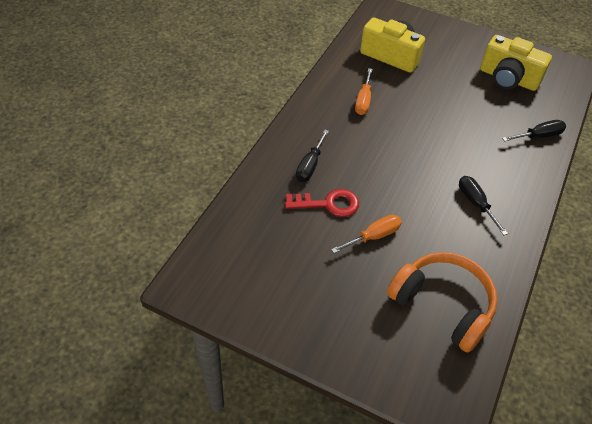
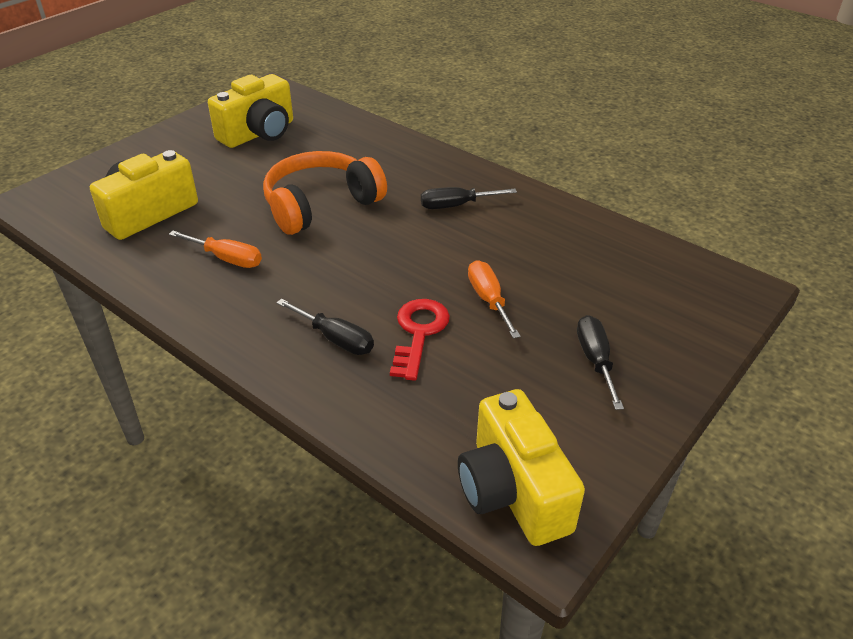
camera: 75 degrees left, 10 degrees down
orange headphones [387,252,498,353] -> orange headphones moved to [263,151,387,235]
black screwdriver [502,120,566,142] -> black screwdriver moved to [577,315,624,410]
none -> yellow camera [458,389,585,546]

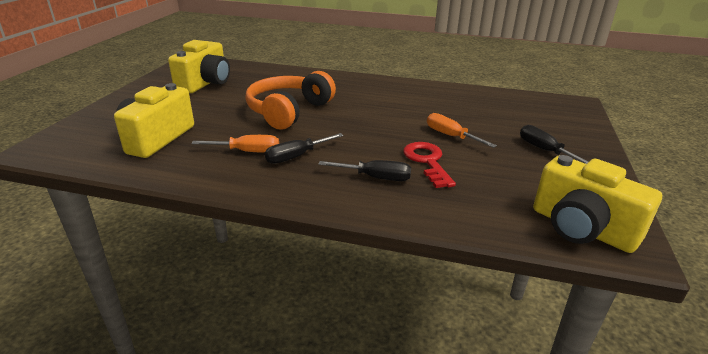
camera: 25 degrees left, 10 degrees down
black screwdriver [421,187,517,209] -> black screwdriver moved to [265,133,343,164]

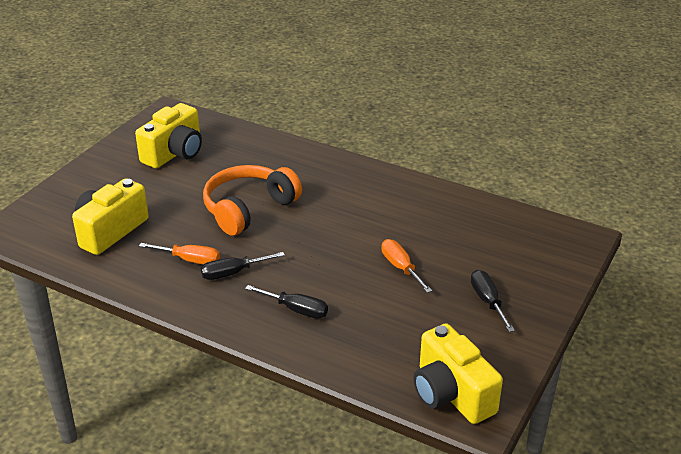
camera: 15 degrees right, 5 degrees up
red key [403,142,456,188] -> none

